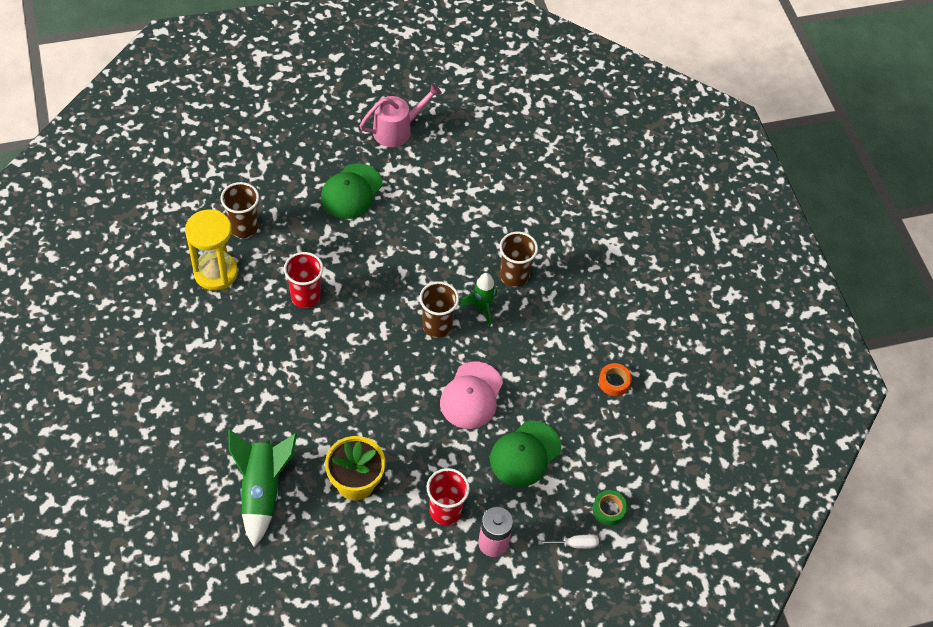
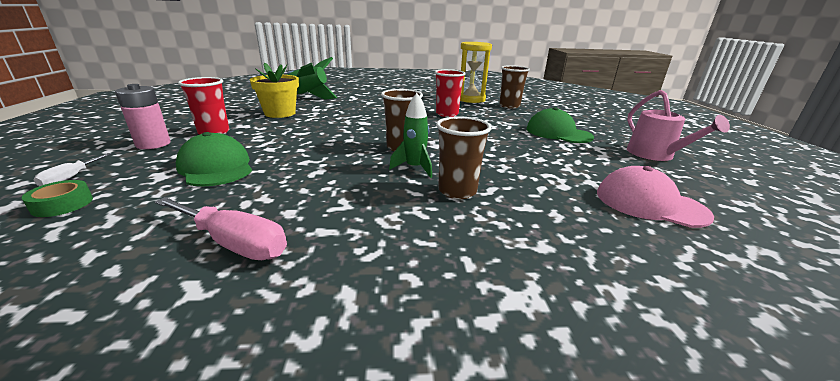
camera: 105 degrees right, 30 degrees down
pink cap [440,362,503,429] -> pink cap moved to [597,166,714,228]
orange tape [599,363,632,396] -> pink screwdriver [155,197,287,260]

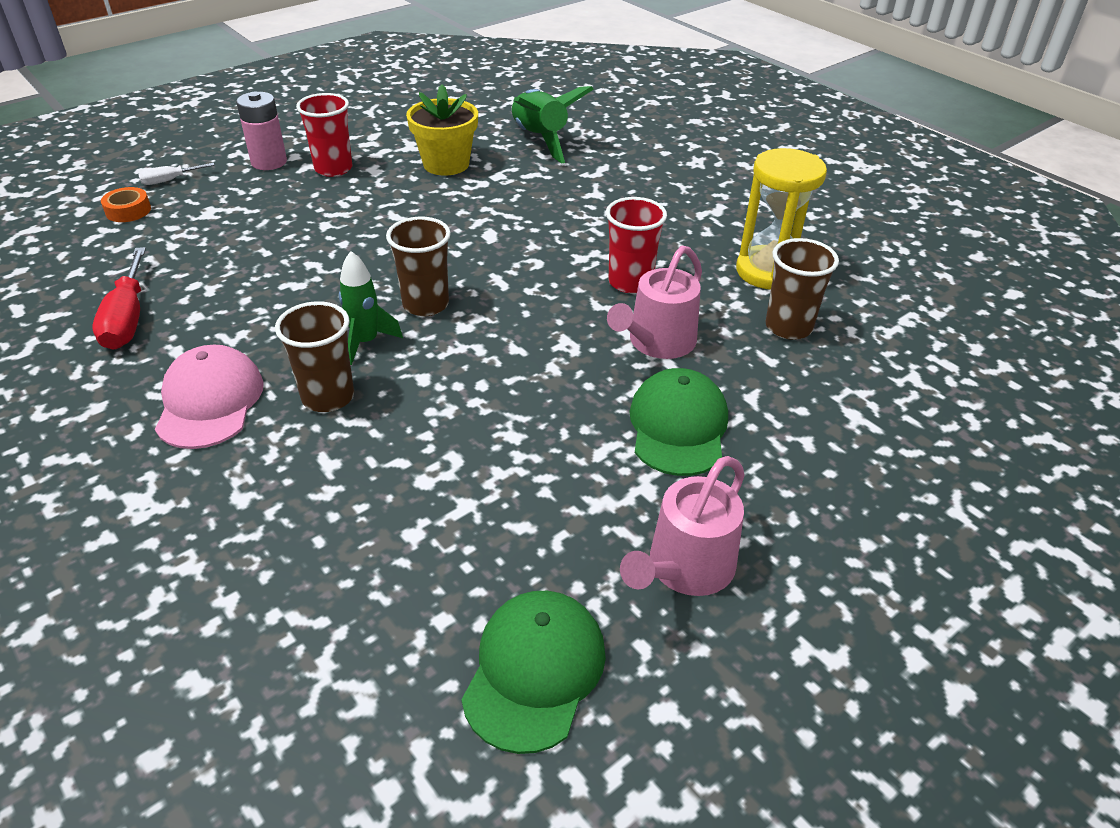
camera: 55 degrees right, 15 degrees up
green tape [22,180,93,217] -> orange tape [101,187,151,222]
pink screwdriver [155,197,287,260] -> red screwdriver [92,247,146,350]
green cap [176,132,252,186] -> green cap moved to [461,591,606,754]
pink cap [597,166,714,228] -> pink cap moved to [155,344,264,449]
none -> pink watering can [607,246,702,359]

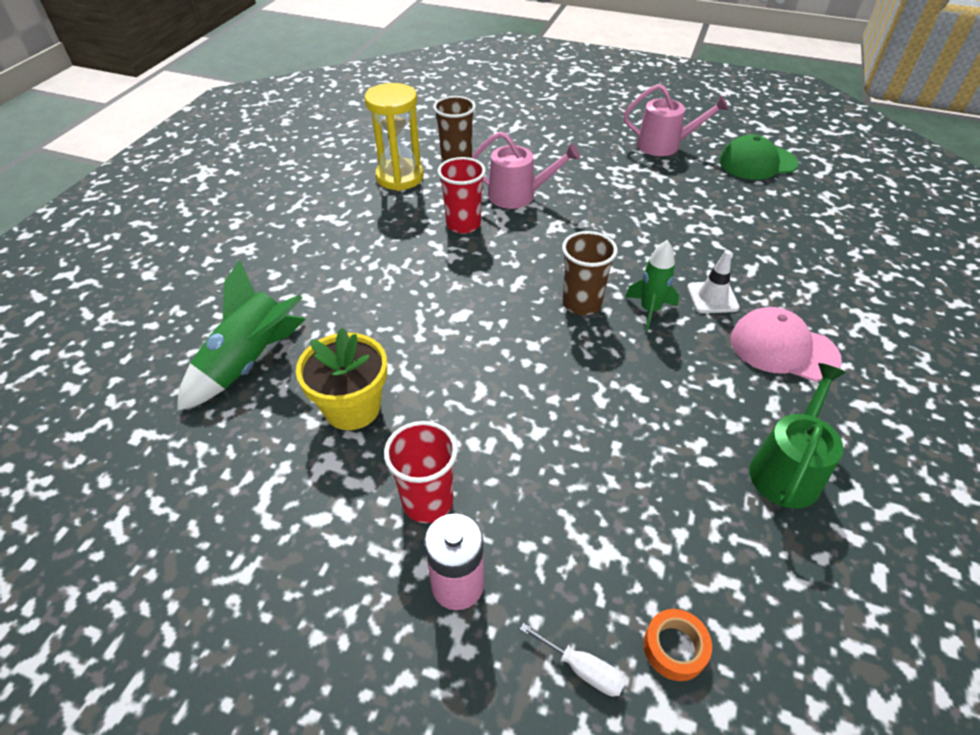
camera: 120 degrees left, 5 degrees up
red screwdriver [92,247,146,350] -> green watering can [749,363,846,509]
pink cap [155,344,264,449] -> pink cap turned 60 degrees clockwise [730,307,842,381]
brown cup [275,301,354,412] -> white traffic cone [687,250,740,313]
green cap [629,368,728,476] -> none

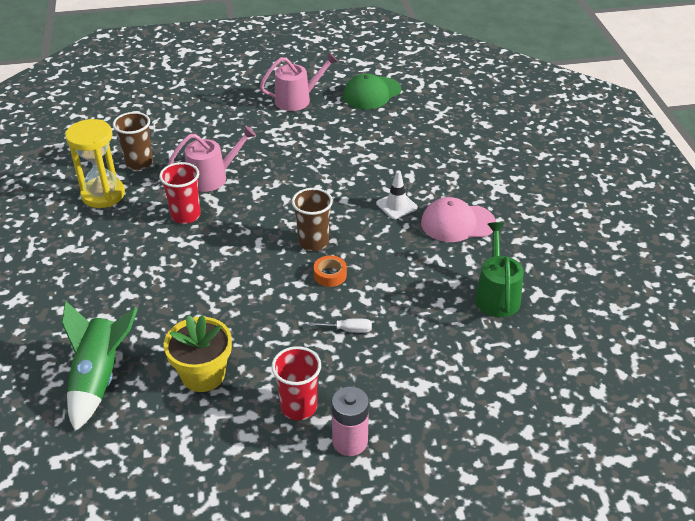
camera: 30 degrees left, 5 degrees down
white screwdriver [520,623,626,696] -> white screwdriver moved to [309,318,372,333]
green rocket [625,240,679,331] -> none
orange tape [643,609,712,681] -> orange tape moved to [314,255,347,287]

